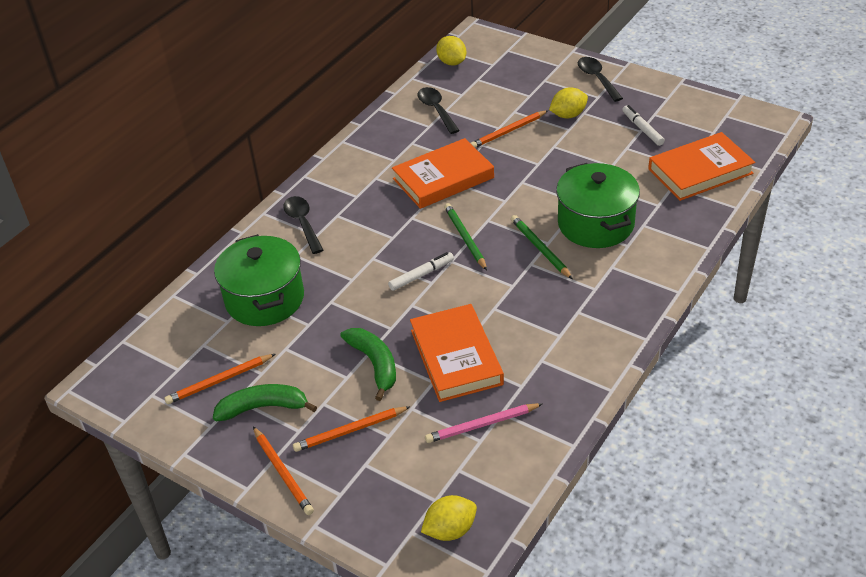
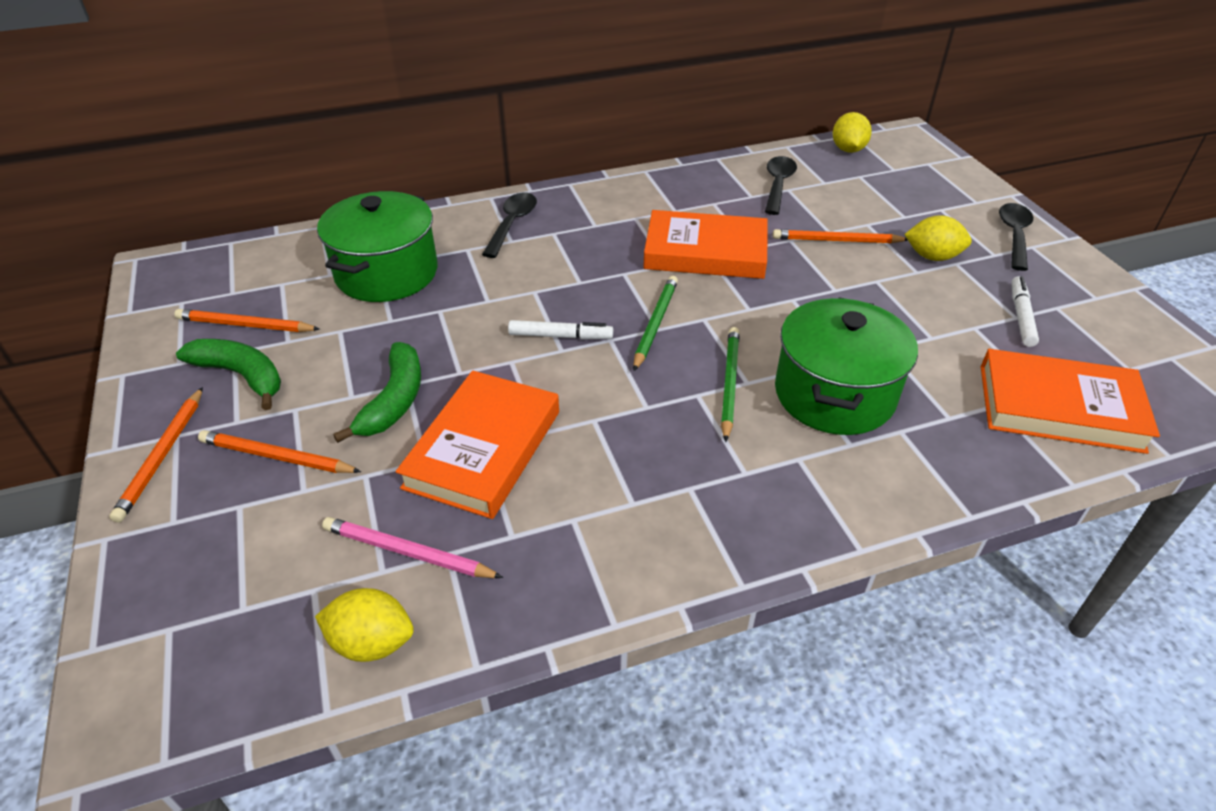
camera: 35 degrees right, 0 degrees up
yellow lemon [421,495,477,541] -> yellow lemon moved to [315,588,414,662]

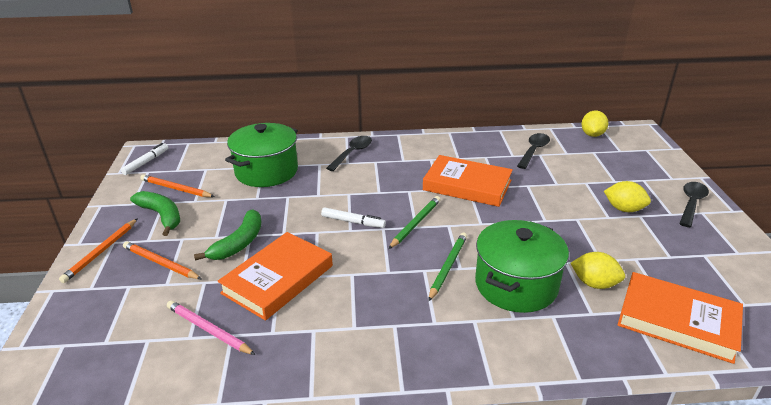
camera: 15 degrees right, 10 degrees down
yellow lemon [315,588,414,662] -> yellow lemon moved to [570,252,625,289]
orange pencil [773,229,907,244] -> none
white marker [1011,276,1039,347] -> white marker moved to [121,143,168,175]

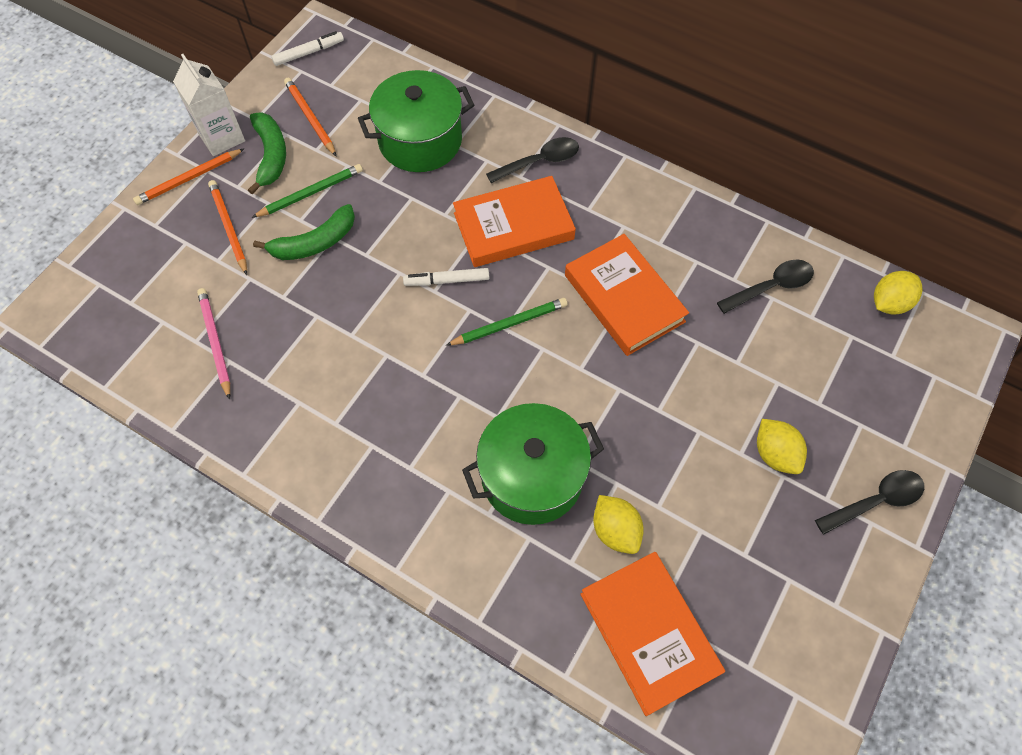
camera: 35 degrees right, 30 degrees up
orange book [218,232,333,321] -> orange book moved to [453,176,576,267]
white marker [321,208,386,228] -> white marker turned 120 degrees clockwise [403,268,489,286]
green pencil [428,232,467,302] -> green pencil moved to [252,164,363,218]
none -> white carton [173,54,245,156]

